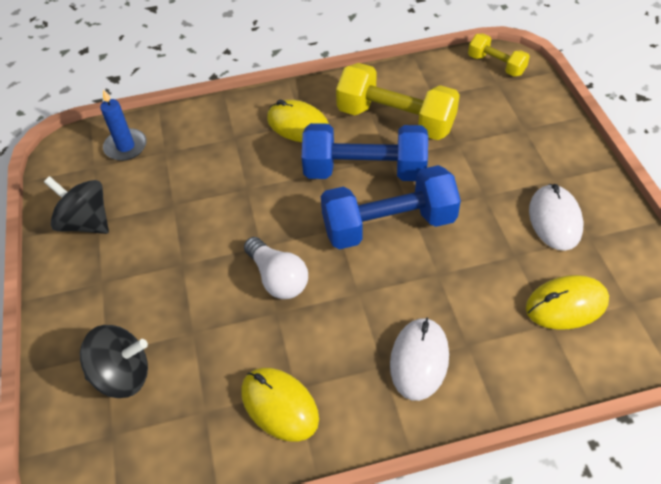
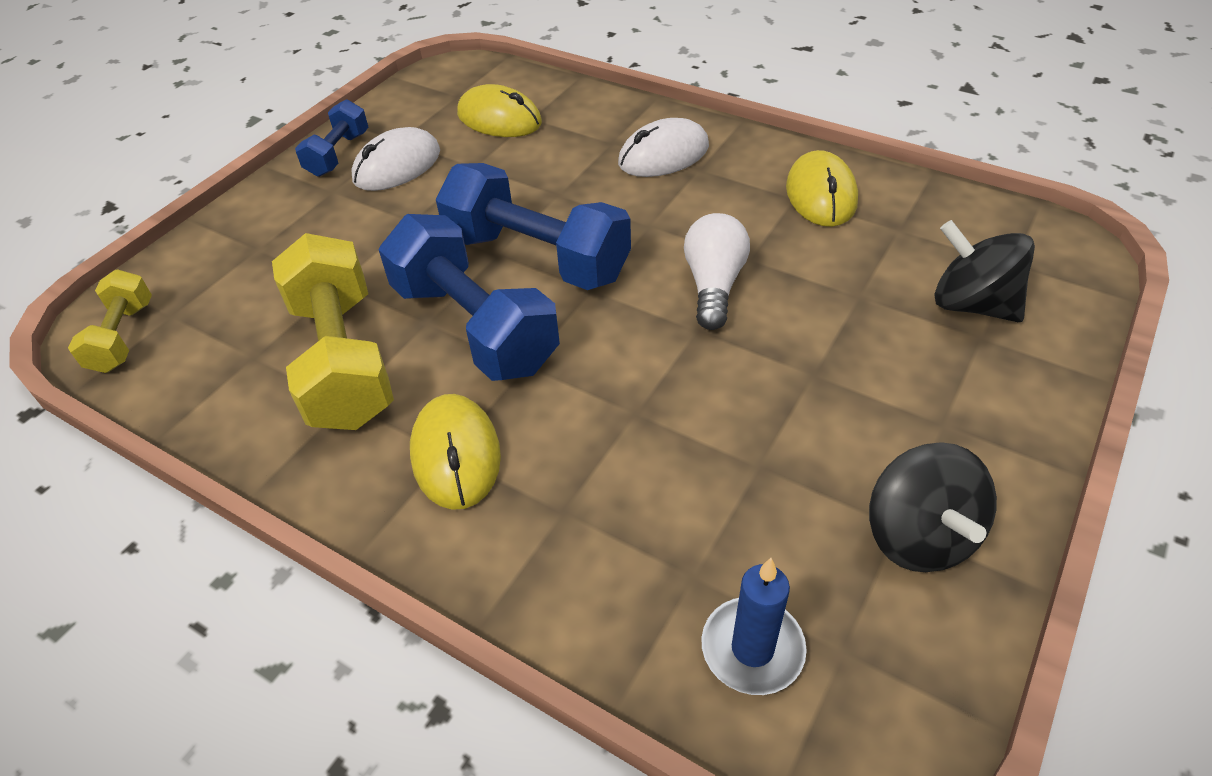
camera: 135 degrees left, 5 degrees down
none -> blue dumbbell [295,99,369,177]

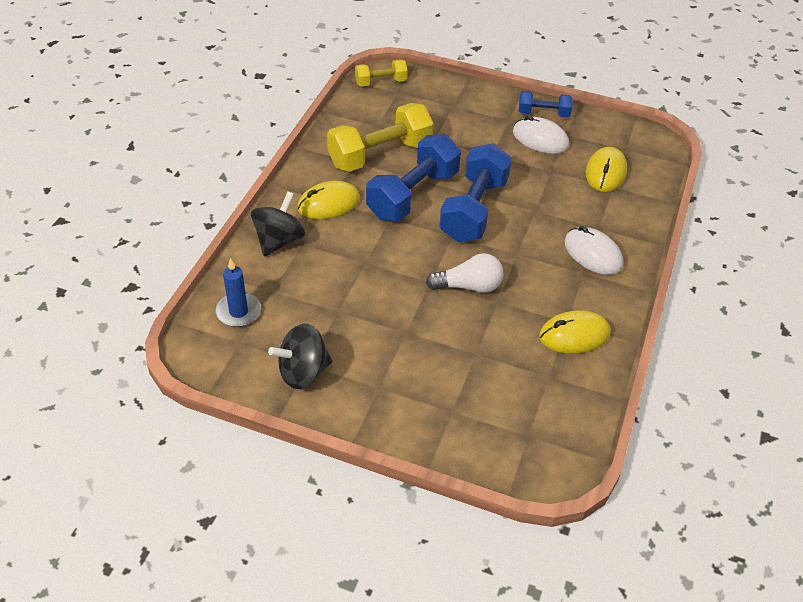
camera: 75 degrees right, 0 degrees up
black spinning top [934,220,1035,322] -> black spinning top moved to [251,191,305,257]

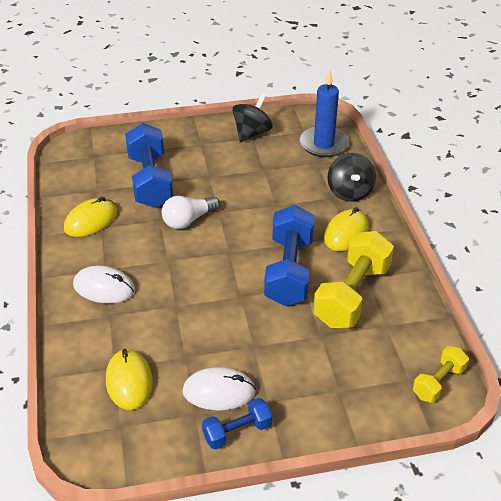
camera: 150 degrees right, 5 degrees down
blue candle [216,258,261,327] -> blue candle [299,69,349,157], size x1.51
blue dumbbell [439,143,512,242] -> blue dumbbell moved to [125,123,173,208]

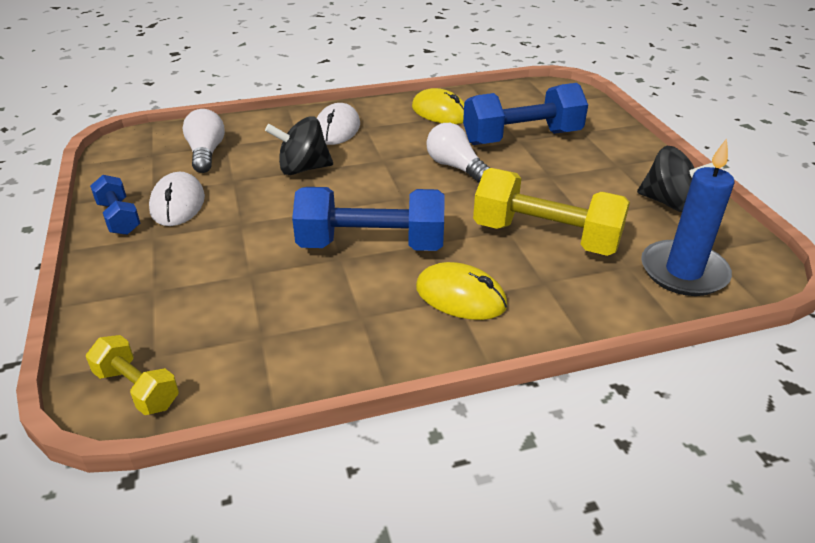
camera: 85 degrees right, 5 degrees down
yellow mouse [106,349,153,410] -> white light bulb [183,109,225,173]
yellow dumbbell [313,231,394,328] -> yellow dumbbell moved to [473,168,630,256]
black spinning top [327,153,376,202] -> black spinning top moved to [265,116,333,175]

